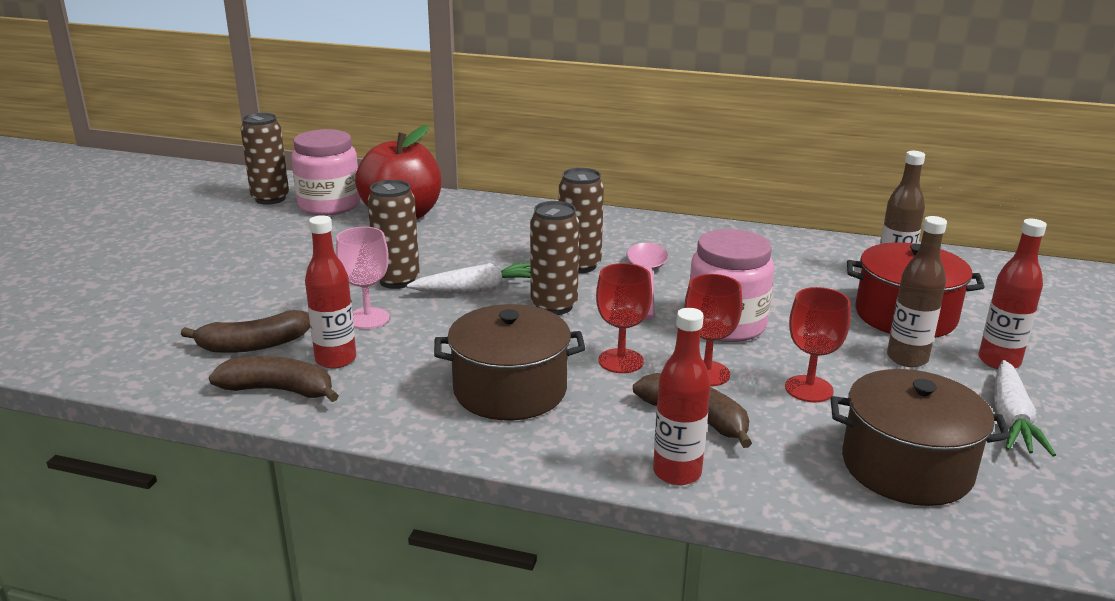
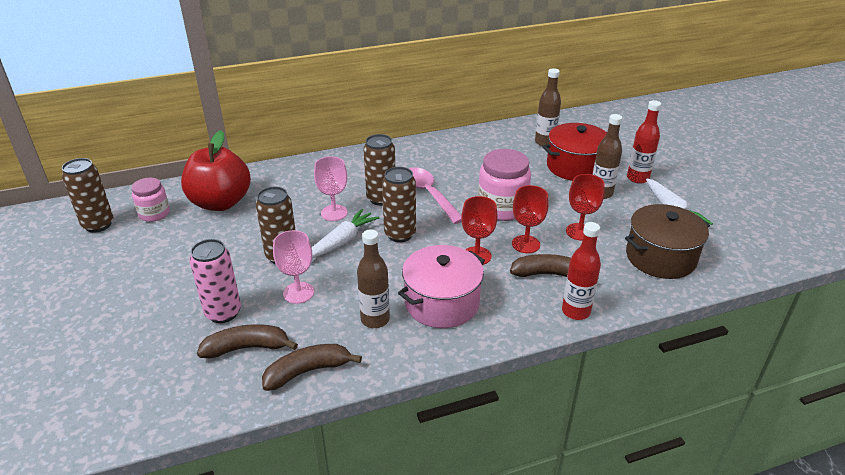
camera: 35 degrees left, 10 degrees up
brown banana [181,310,310,353] -> brown banana turned 135 degrees counterclockwise [197,324,298,358]
pink jar [291,129,361,215] -> pink jar [132,178,170,222], size x0.61
red bottle [305,215,356,369] -> none
brown pot [434,304,585,420] -> pink pot [398,245,485,328]
none -> pink can [190,239,241,323]
none -> pink goblet [314,156,348,221]
none -> brown bottle [357,230,390,328]

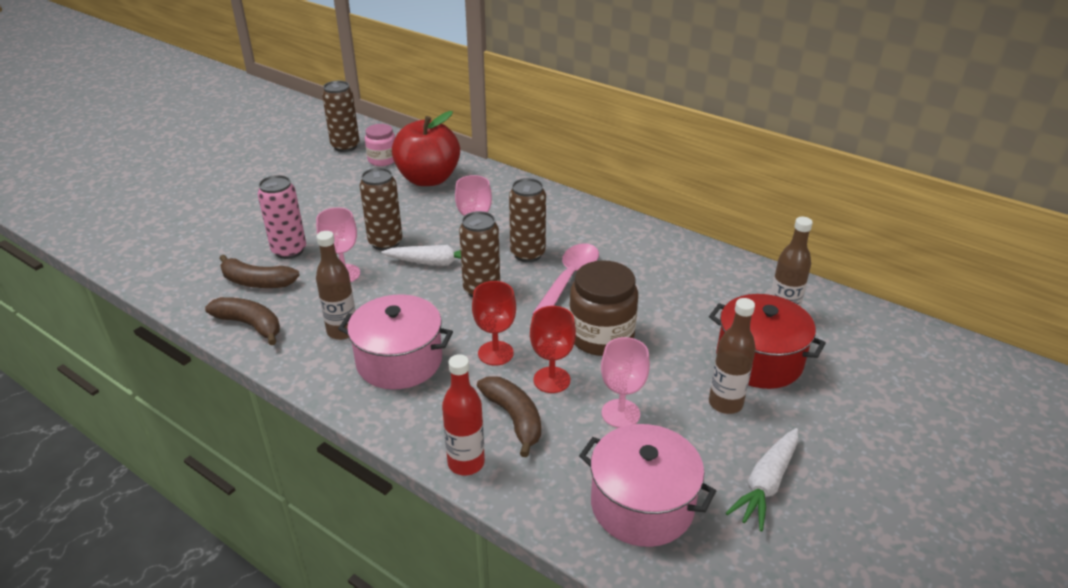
camera: 55 degrees right, 0 degrees up
brown banana [197,324,298,358] -> brown banana turned 150 degrees clockwise [219,255,300,288]
pink jar [478,149,531,221] -> brown jar [569,260,638,356]
red goblet [566,174,605,241] -> pink goblet [601,337,650,428]
brown pot [625,204,710,279] -> pink pot [579,424,716,547]
red bottle [627,100,661,184] -> none

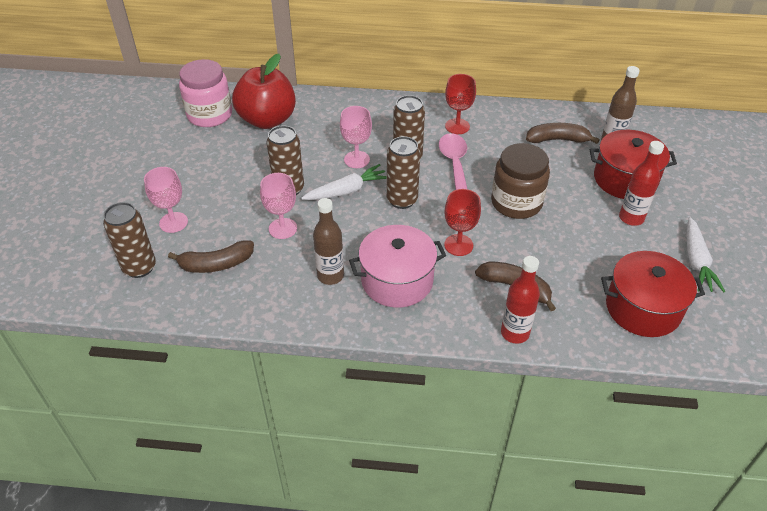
camera: 30 degrees left, 10 degrees up
brown banana [205,297,280,345] -> brown banana moved to [526,123,600,144]
pink can [258,175,306,259] -> none
brown can [322,81,360,152] -> brown can moved to [103,202,156,278]
pink jar [365,124,395,166] -> pink jar [179,59,232,127], size x1.64
red goblet [530,306,576,393] -> red goblet moved to [445,74,476,134]
pink pot [579,424,716,547] -> red pot [601,251,705,337]
pink goblet [601,337,650,428] -> pink goblet moved to [144,167,188,233]
brown bottle [709,298,756,414] -> red bottle [619,141,664,226]

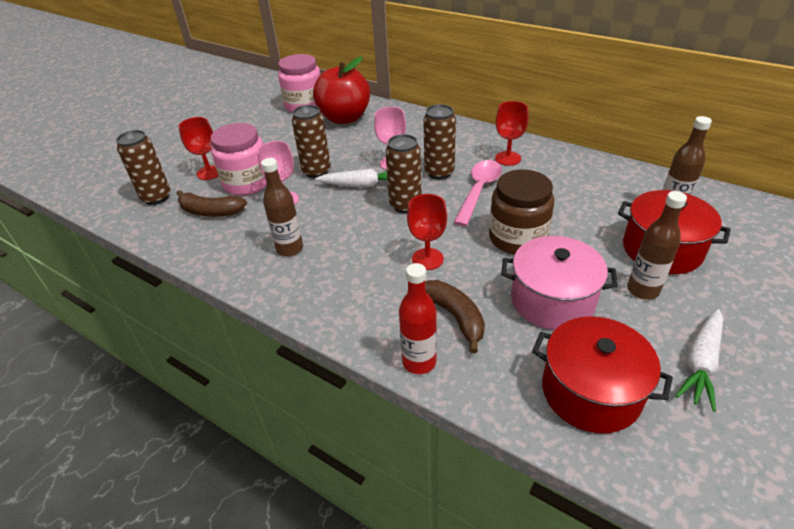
camera: 30 degrees right, 5 degrees down
pink goblet [144,167,188,233] -> red goblet [179,117,218,180]
pink pot [349,225,446,308] -> pink pot moved to [501,236,618,330]
brown banana [526,123,600,144] -> none
red bottle [619,141,664,226] -> brown bottle [627,191,687,300]
none -> pink jar [211,123,267,196]

